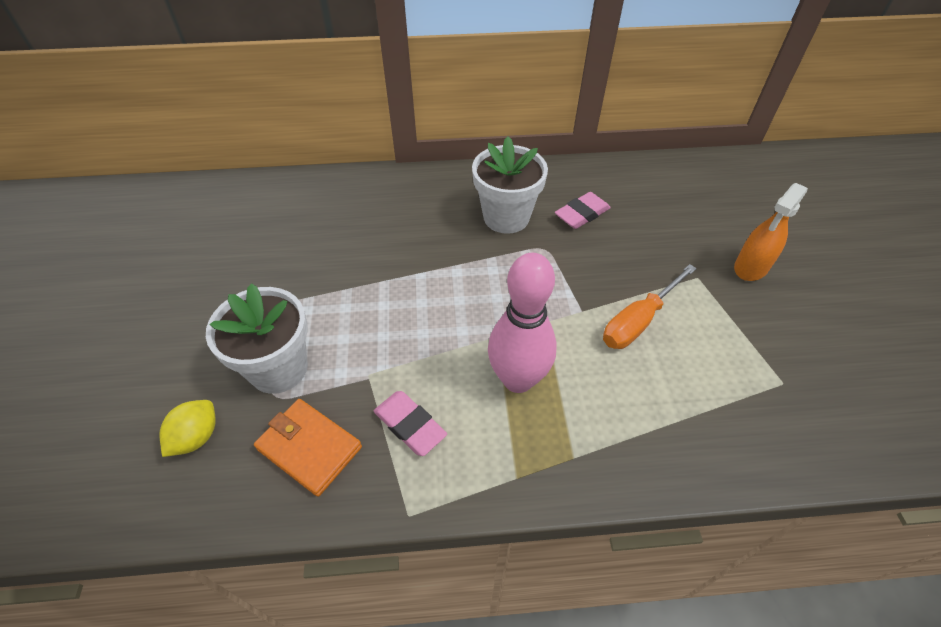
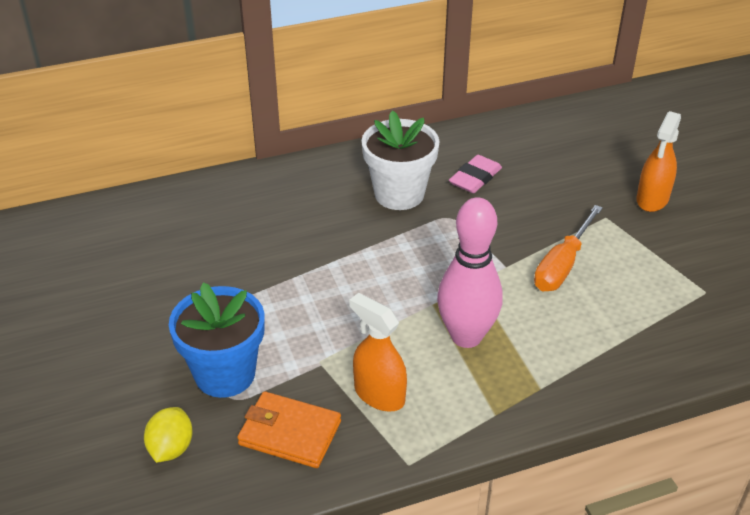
camera: 15 degrees left, 10 degrees down
white flower pot [206,283,308,394] -> blue flower pot [169,282,265,398]
pink eraser [374,391,447,456] -> orange spray bottle [349,293,407,412]

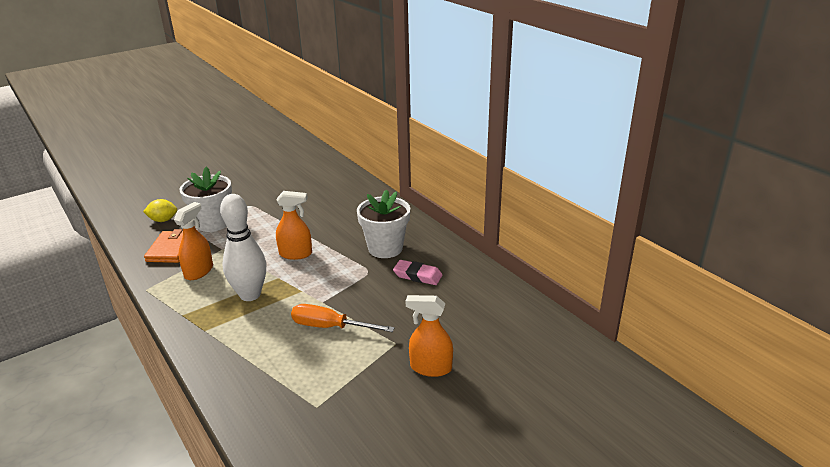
camera: 75 degrees right, 10 degrees down
blue flower pot [169,282,265,398] -> white flower pot [180,166,232,232]
pink bowling pin [437,197,502,348] -> white bowling pin [220,194,266,301]
none -> orange spray bottle [276,191,312,260]

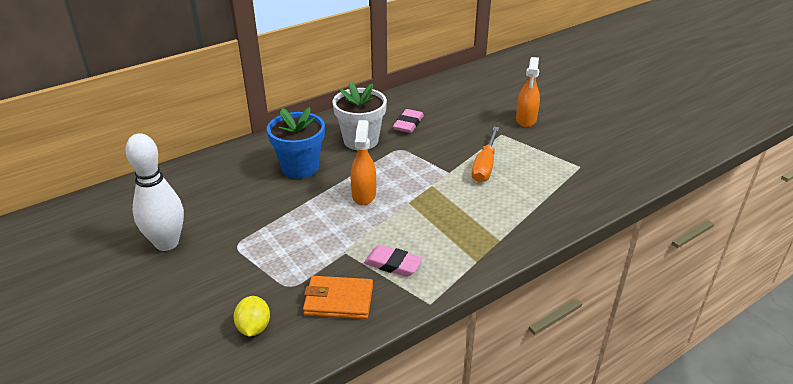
camera: 90 degrees left, 5 degrees up
orange spray bottle [174,202,213,280] -> pink eraser [364,245,423,277]
white flower pot [180,166,232,232] -> none
white bowling pin [220,194,266,301] -> white bowling pin moved to [125,133,184,251]
none -> blue flower pot [267,107,325,179]

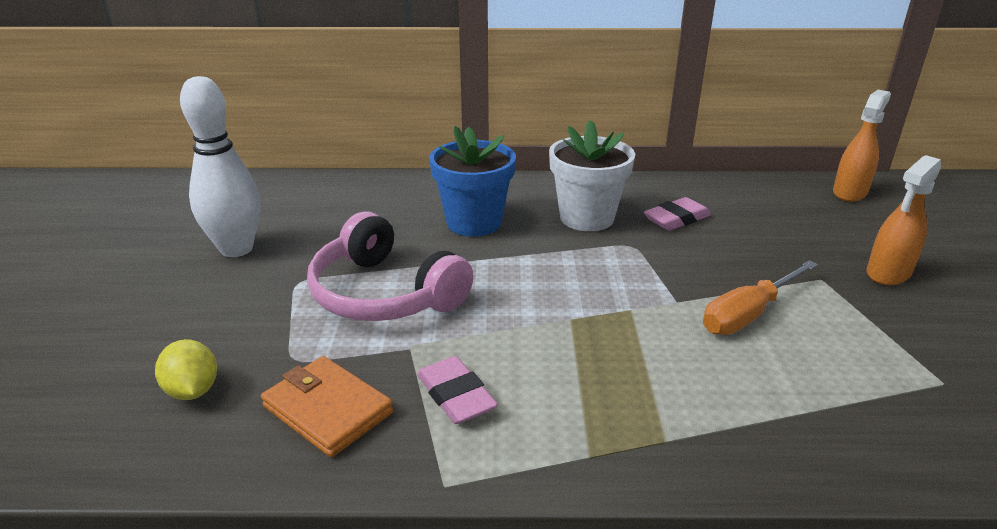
camera: 35 degrees right, 5 degrees down
yellow lemon [234,296,270,337] -> yellow lemon turned 60 degrees counterclockwise [155,339,217,400]
orange spray bottle [351,120,376,205] -> orange spray bottle moved to [833,90,891,202]
none -> pink headphones [307,212,473,321]

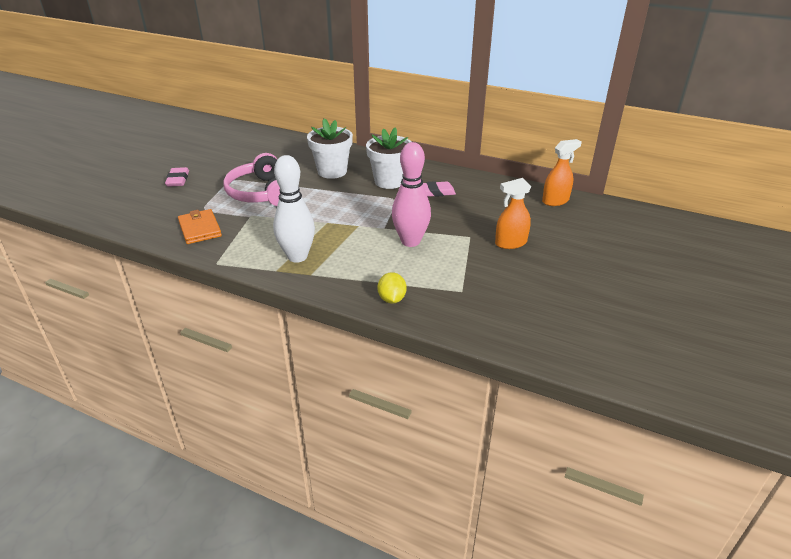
camera: 25 degrees right, 5 degrees up
yellow lemon [155,339,217,400] -> yellow lemon moved to [378,272,407,304]
white bowling pin [180,76,260,257] -> white bowling pin moved to [273,155,315,263]
pink eraser [417,356,498,424] -> pink eraser moved to [165,167,189,187]
blue flower pot [429,126,516,237] -> white flower pot [307,118,353,179]
orange screwdriver [703,260,818,335] -> pink bowling pin [392,142,431,247]

